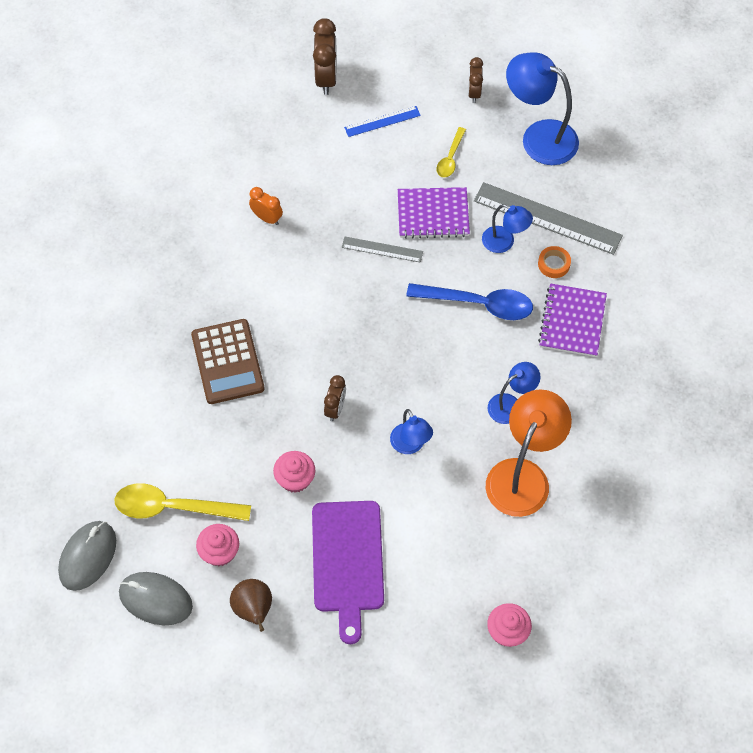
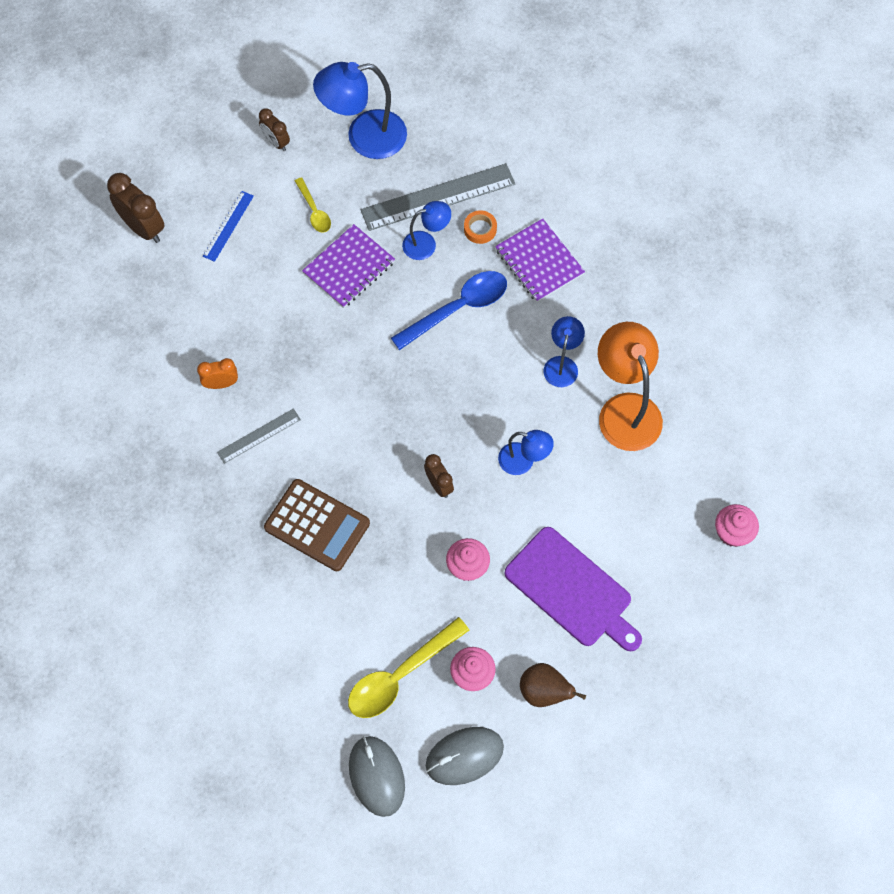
camera: 45 degrees left, 5 degrees up
grey ruler [342,237,423,263] -> grey ruler moved to [217,408,301,464]

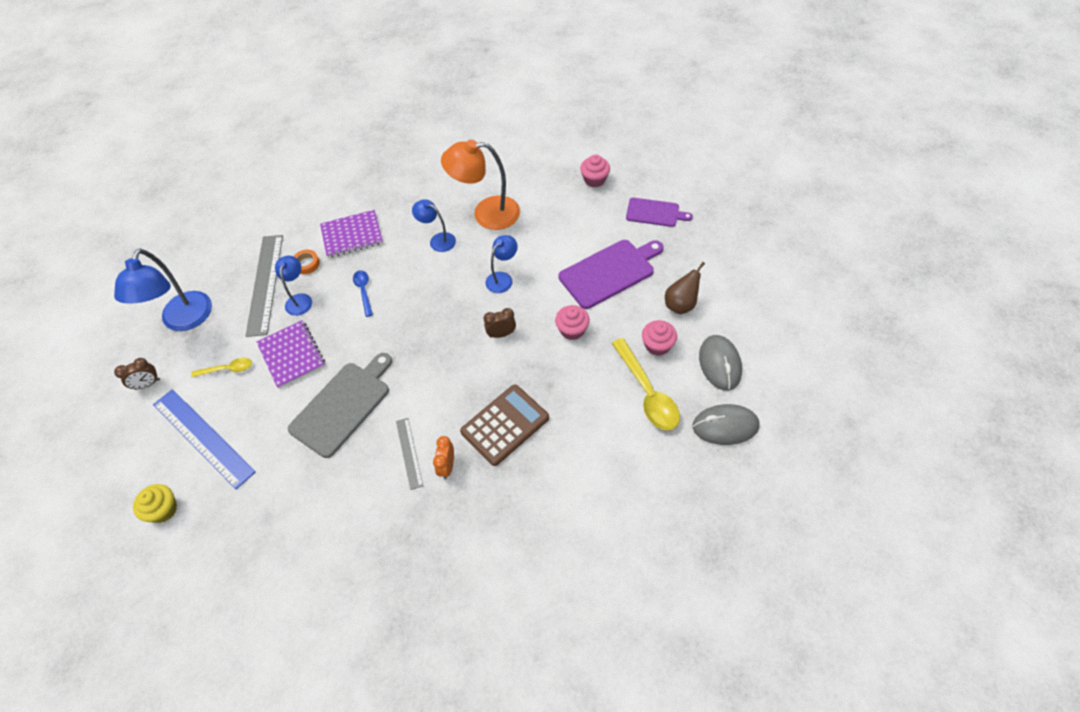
camera: 70 degrees left, 10 degrees down
brown clock [107,173,164,243] -> yellow cupcake [133,484,177,523]
orange clock [197,358,238,389] -> orange clock moved to [433,436,454,479]
blue ruler [203,191,254,262] -> blue ruler [153,389,256,489], size x1.89
blue spoon [391,271,507,350] -> blue spoon [353,270,373,317], size x0.55
none -> grey cutting board [288,353,392,458]
none -> purple cutting board [626,198,693,227]

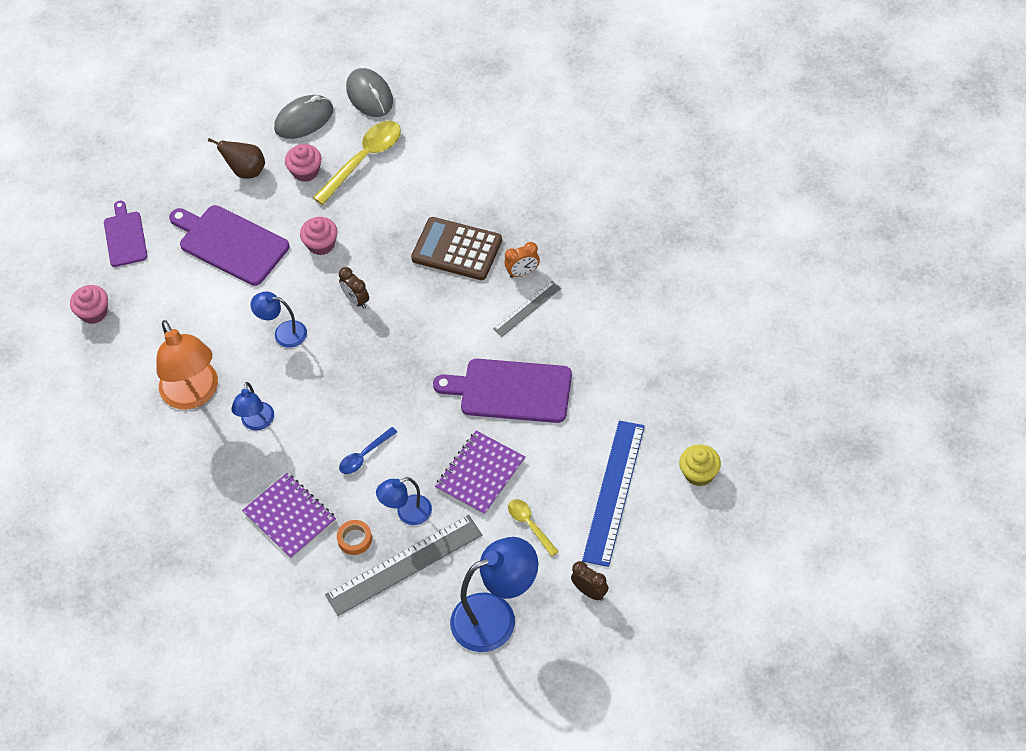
camera: 115 degrees left, 0 degrees up
grey cutting board [288,353,392,458] -> purple cutting board [433,359,572,423]

